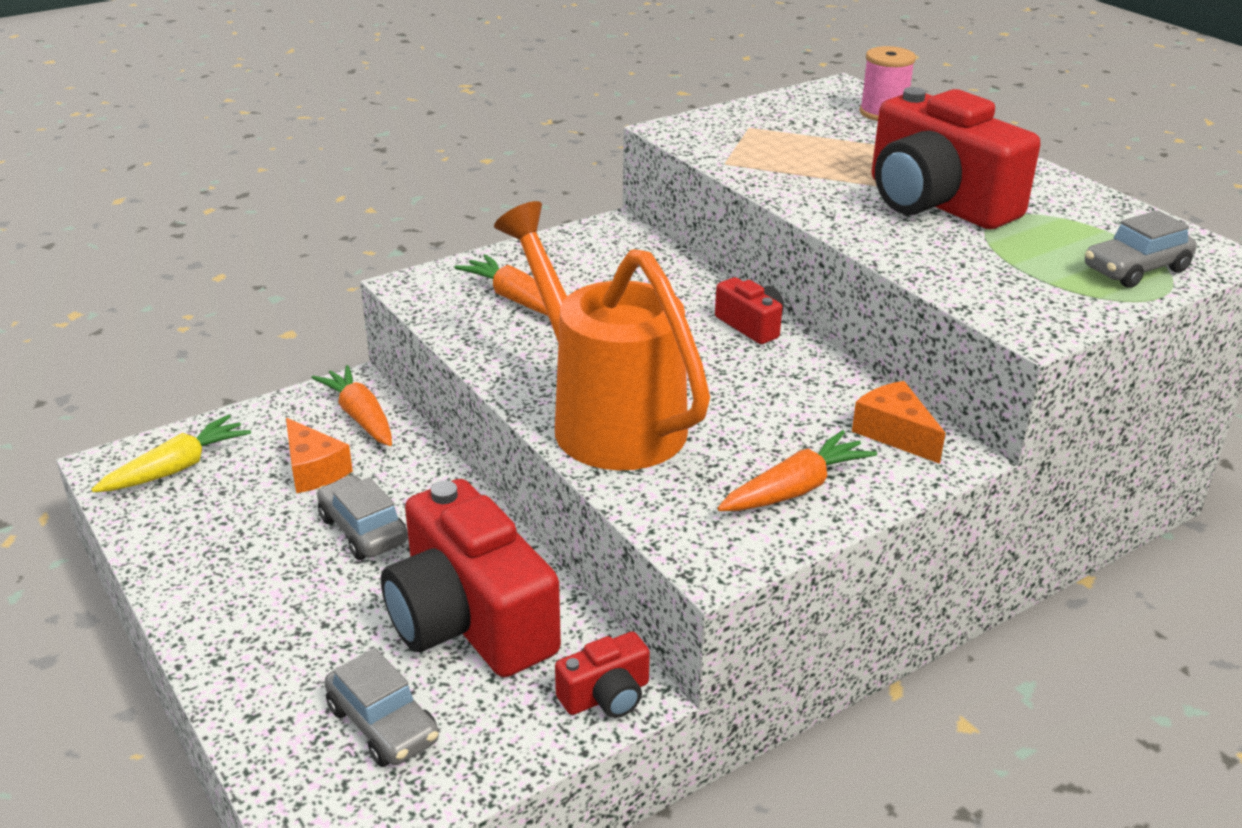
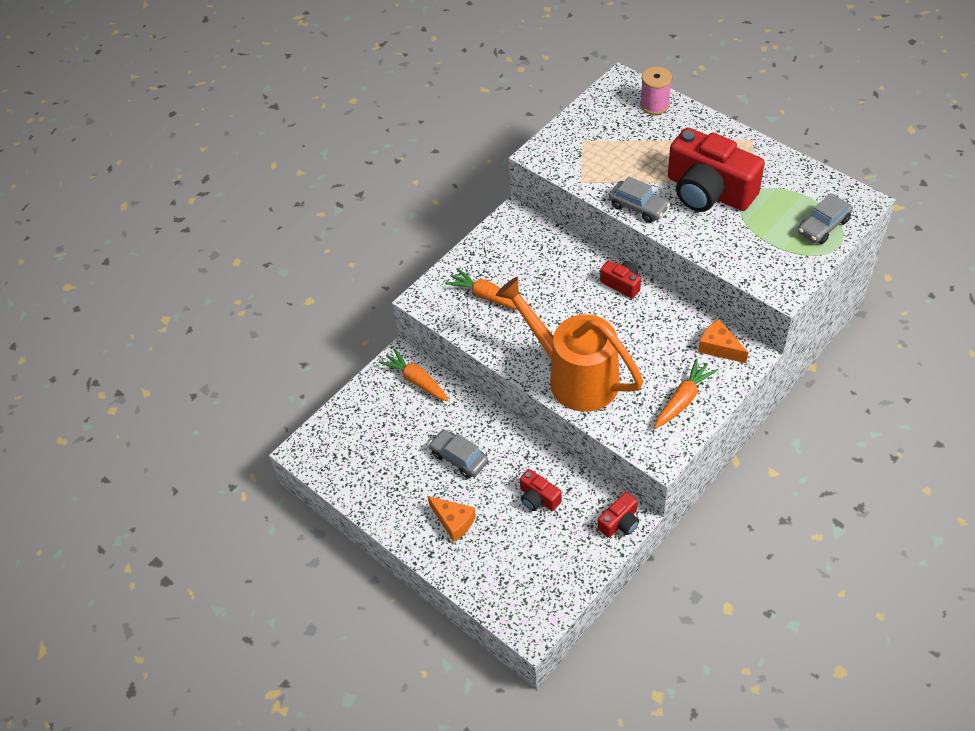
camera: 10 degrees left, 20 degrees up
yellow carrot [91,415,251,492] -> none
orange cheese [286,418,353,493] -> orange cheese moved to [427,496,476,542]
grey car [324,648,439,767] -> grey car moved to [609,176,670,223]
red camera [381,479,561,677] -> red camera [520,469,562,511], size x0.45

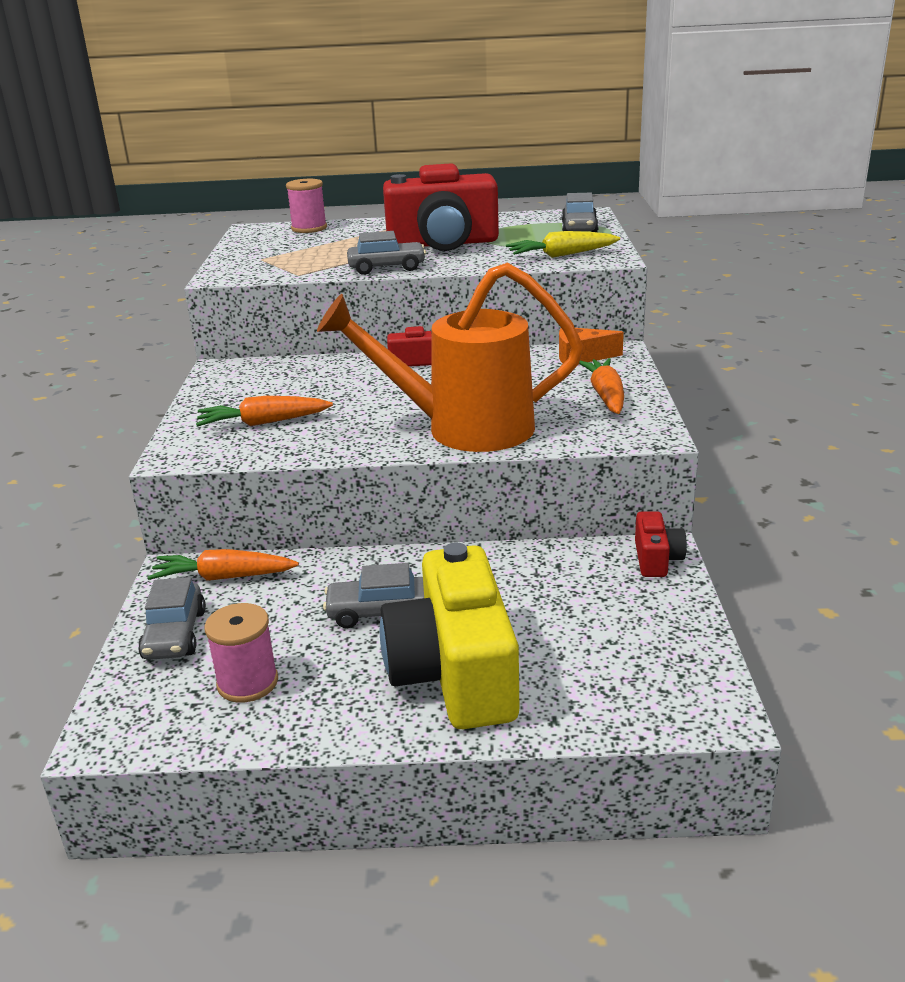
camera: 45 degrees left, 25 degrees down
orange cheese [427,496,476,542] -> yellow camera [380,542,519,729]
red camera [520,469,562,511] -> none
none -> grey car [138,577,206,660]
none -> pink spool [205,603,278,703]
none -> yellow carrot [506,231,620,258]

